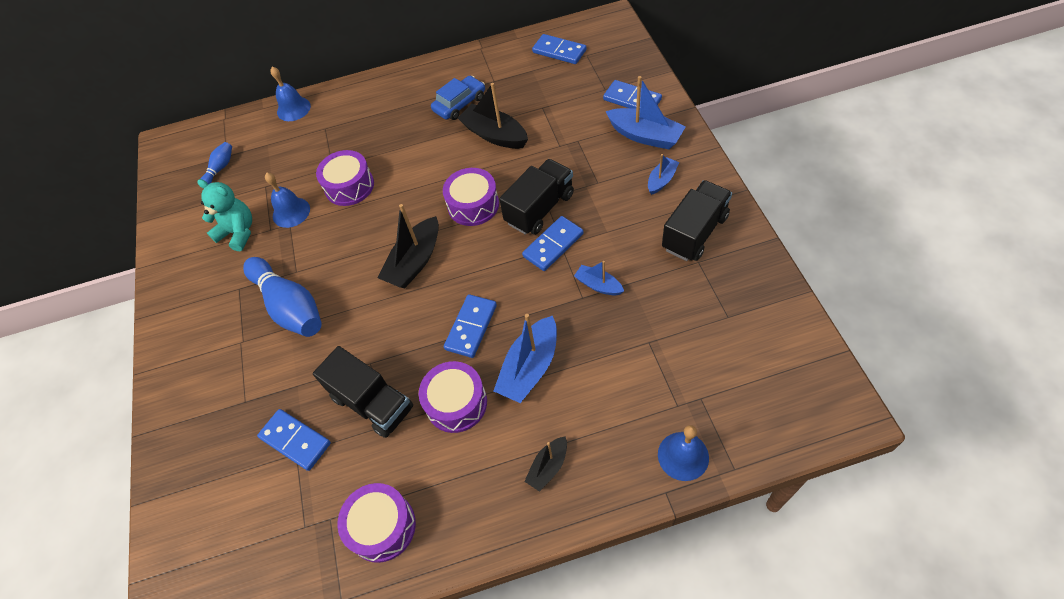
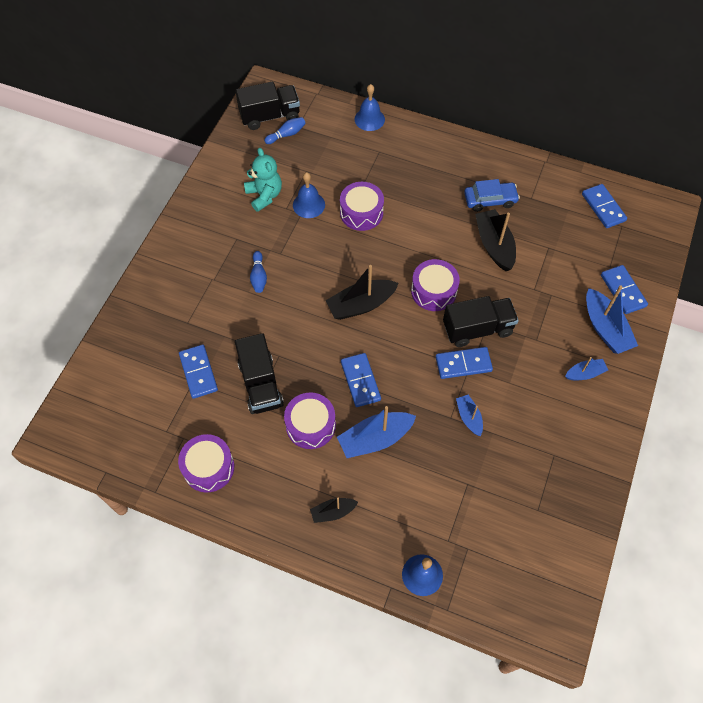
camera: 30 degrees right, 5 degrees up
blue bowling pin [243,257,322,337] -> blue bowling pin [250,251,267,293], size x0.48
blue domino [444,294,497,358] -> blue domino turned 75 degrees counterclockwise [341,353,381,407]
black truck [662,180,732,261] -> black truck moved to [235,82,300,130]

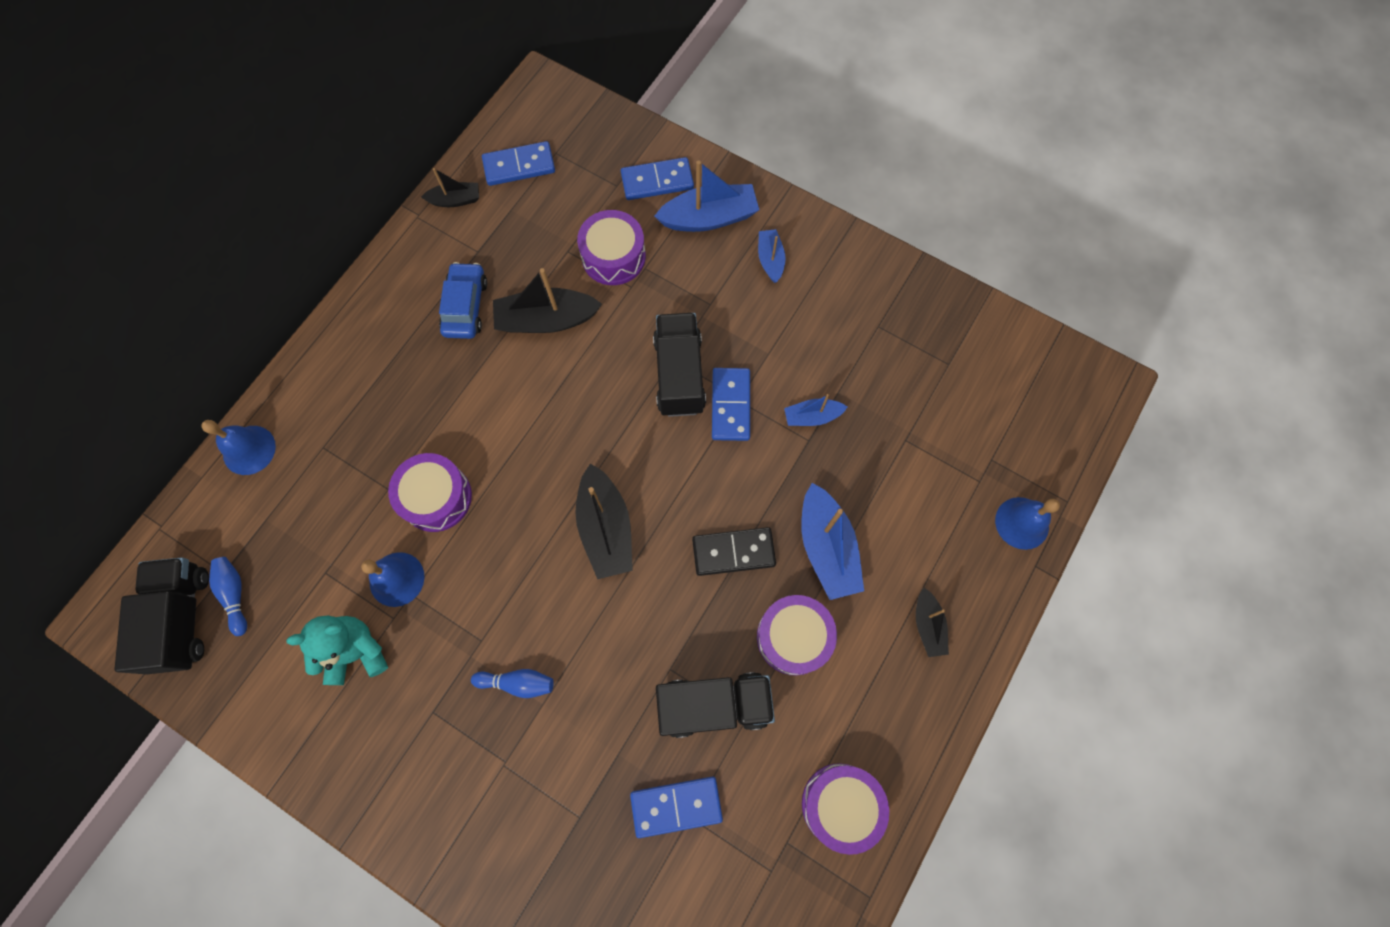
camera: 80 degrees left, 10 degrees up
blue domino [341,353,381,407] -> black domino [692,527,776,576]
purple drum [411,259,460,311] -> purple drum moved to [577,210,646,285]
none -> black boat [421,168,479,207]

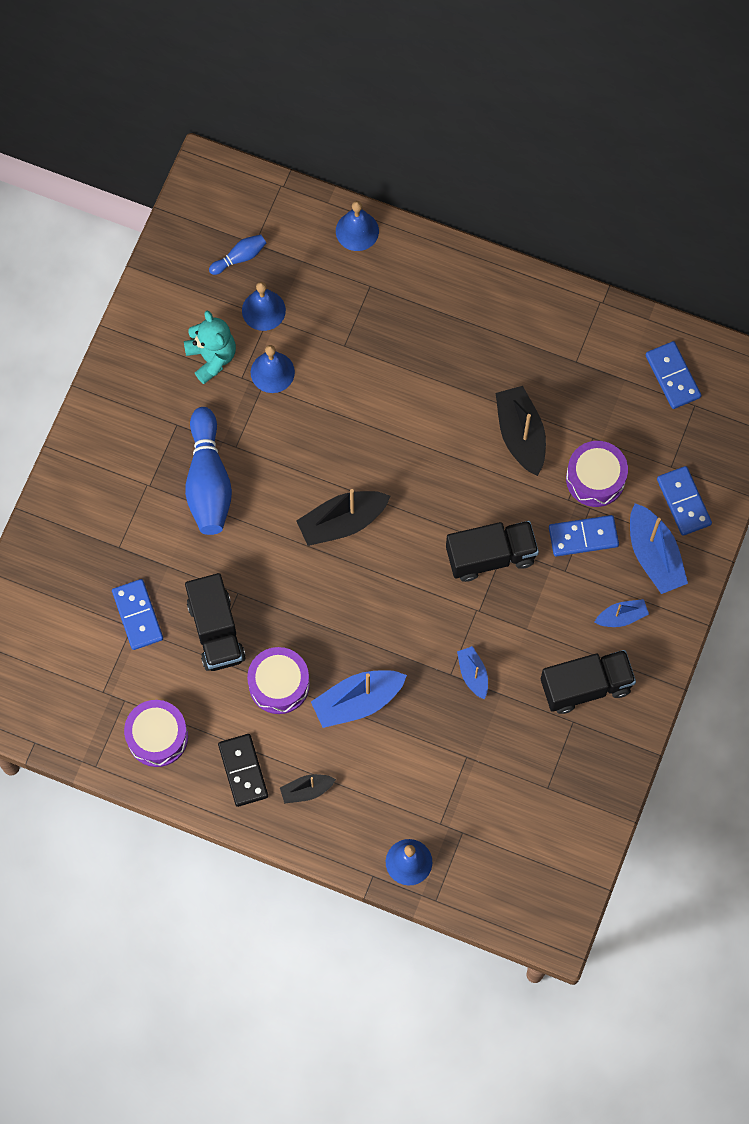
camera: 80 degrees right, 0 degrees up
black truck [114,557,209,674] -> black truck moved to [541,650,636,714]
purple drum [388,453,472,532] -> none
black boat [421,168,479,207] -> none
blue car [439,262,487,339] -> none
blue bowling pin [471,669,554,698] -> blue bowling pin [185,407,232,535], size x2.08
black domino [692,527,776,576] -> black domino moved to [218,734,268,807]
blue domino [712,368,750,441] -> blue domino moved to [549,515,619,556]
none -> blue bell [242,282,286,331]

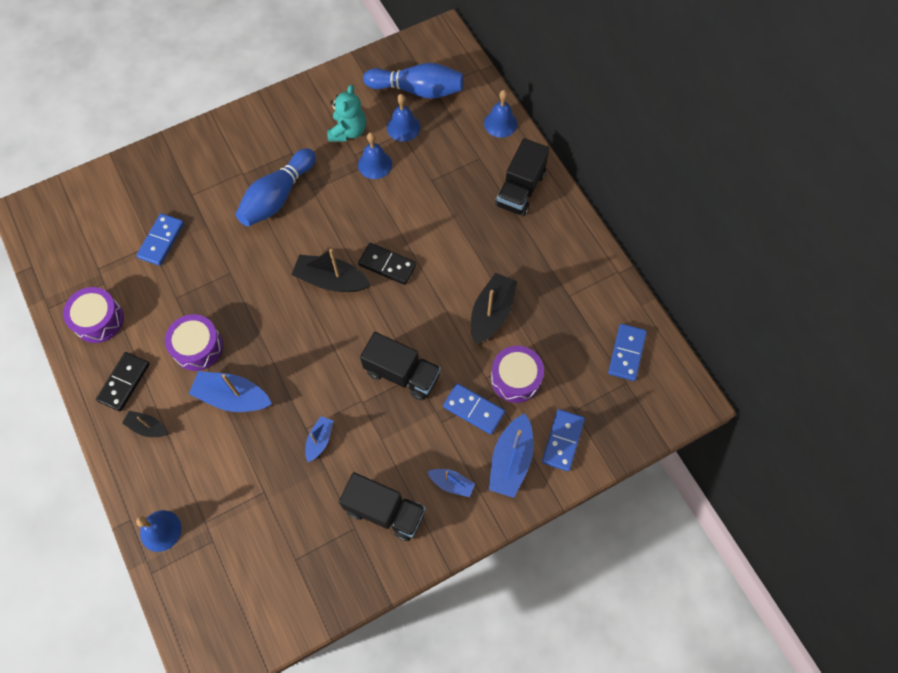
camera: 40 degrees right, 5 degrees down
black truck [185,573,246,671] -> black truck moved to [495,138,549,216]
blue bowling pin [209,234,266,275] -> blue bowling pin [363,63,464,99], size x2.08
none -> black domino [358,243,416,285]

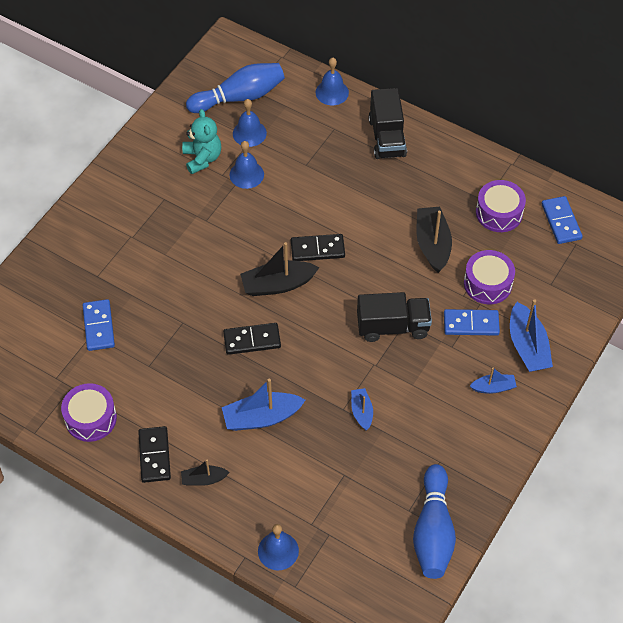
camera: 30 degrees left, 10 degrees down
purple drum [165,314,223,371] -> purple drum moved to [476,180,526,232]
blue bowling pin [235,148,316,227] -> blue bowling pin moved to [413,464,456,579]
black truck [339,472,426,541] -> none
blue domino [542,409,585,471] -> none
none -> black domino [223,323,281,355]

